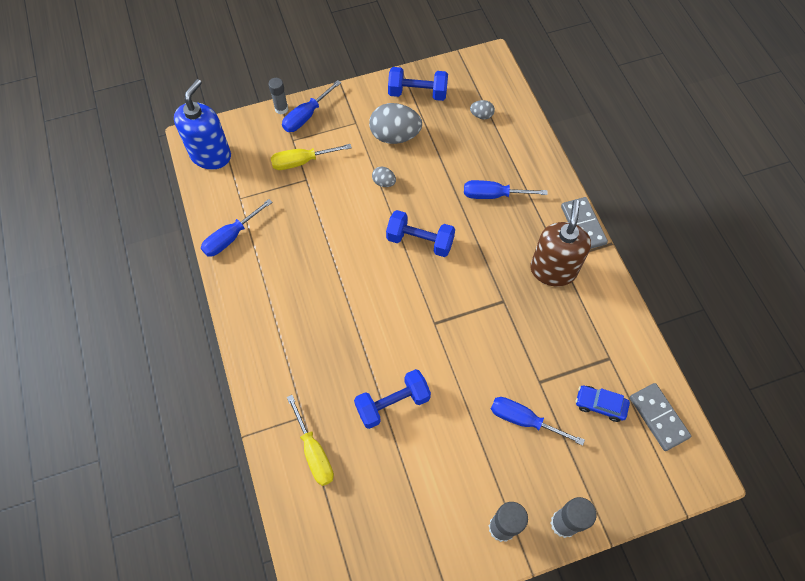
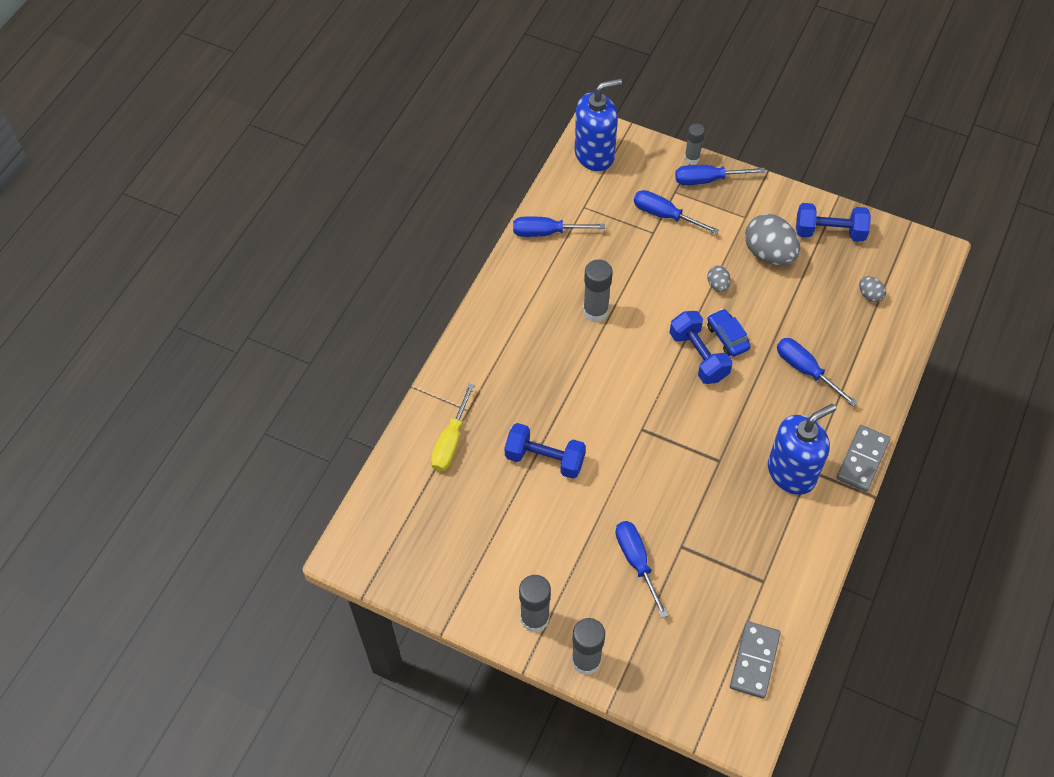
camera: 45 degrees right, 5 degrees down
yellow screwdriver [271,144,352,170] -> blue screwdriver [634,190,719,234]
blue dumbbell [388,67,448,101] -> blue dumbbell turned 45 degrees counterclockwise [796,203,871,242]
brown soap dispenser [530,200,591,287] -> blue soap dispenser [768,404,836,495]
blue car [576,386,630,422] -> blue car moved to [707,309,751,357]
none -> grey glue stick [583,259,612,322]

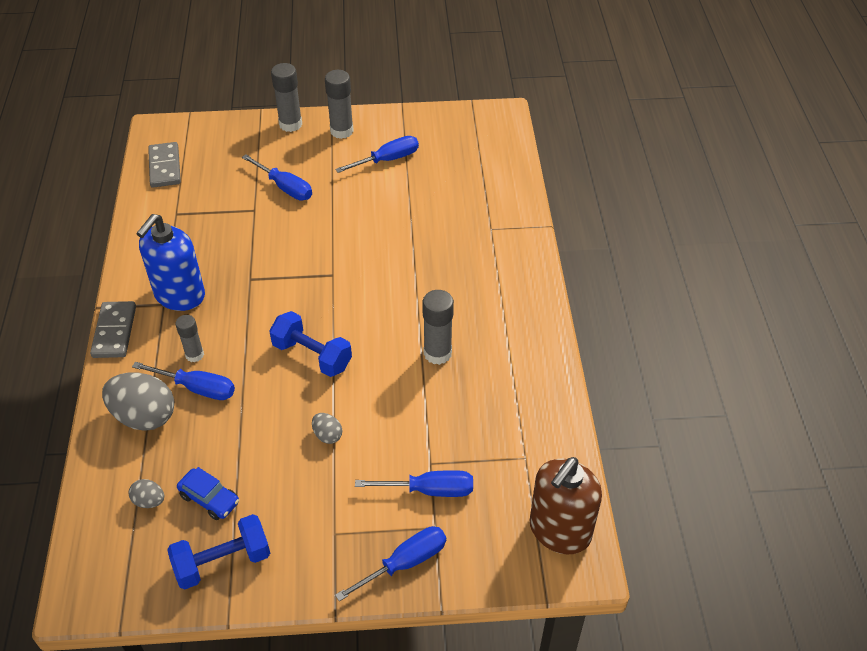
camera: 150 degrees right, 10 degrees down
yellow screwdriver [431,384,475,471] -> none
blue dumbbell [504,423,586,479] -> none
blue screwdriver [513,216,605,237] -> blue screwdriver moved to [335,136,419,173]
blue soap dispenser [575,78,622,171] -> brown soap dispenser [530,457,602,554]
grey glue stick [684,124,705,165] -> grey glue stick moved to [175,315,204,362]
blue car [707,309,751,357] -> blue car moved to [177,467,239,520]
grey egg [745,214,800,265] -> grey egg moved to [102,372,174,431]

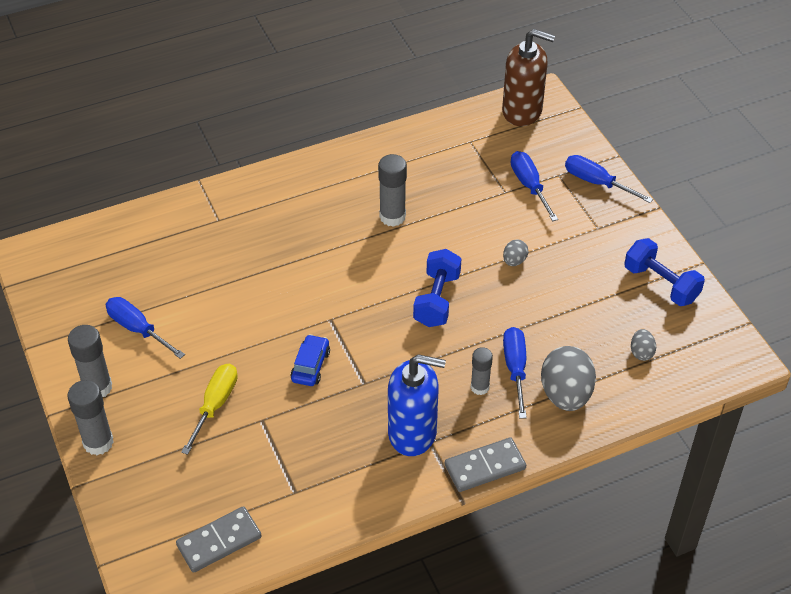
camera: 110 degrees left, 0 degrees up
blue car [177,467,239,520] -> blue car moved to [290,334,330,386]
blue screwdriver [242,155,312,200] -> yellow screwdriver [181,364,238,455]

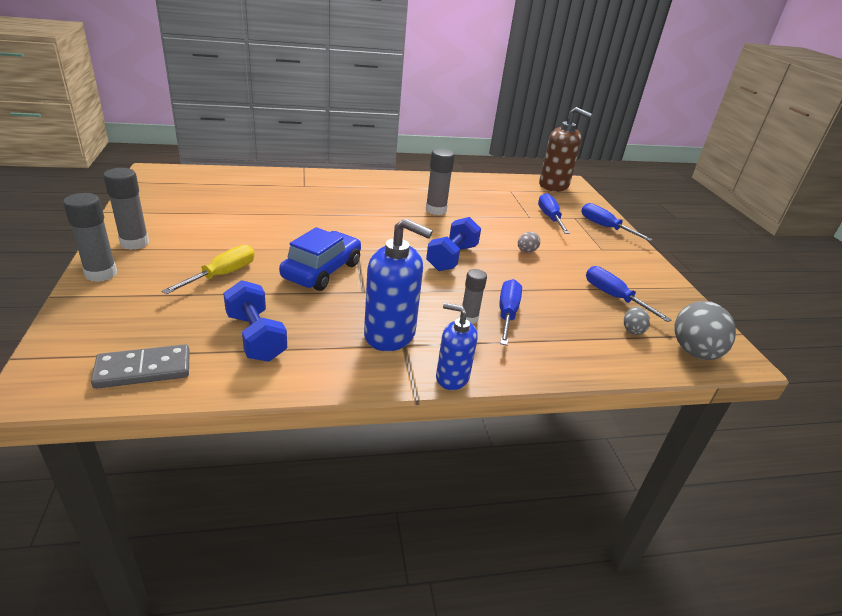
camera: 10 degrees right, 15 degrees down
blue screwdriver [106,297,185,359] -> blue screwdriver moved to [586,266,672,322]
blue car [290,334,330,386] -> blue car [279,227,361,291], size x1.71
grey domino [445,437,526,492] -> blue soap dispenser [436,303,478,390]
grey egg [541,346,596,411] -> grey egg moved to [674,301,736,360]
blue dumbbell [624,238,705,306] -> blue dumbbell moved to [223,280,287,362]

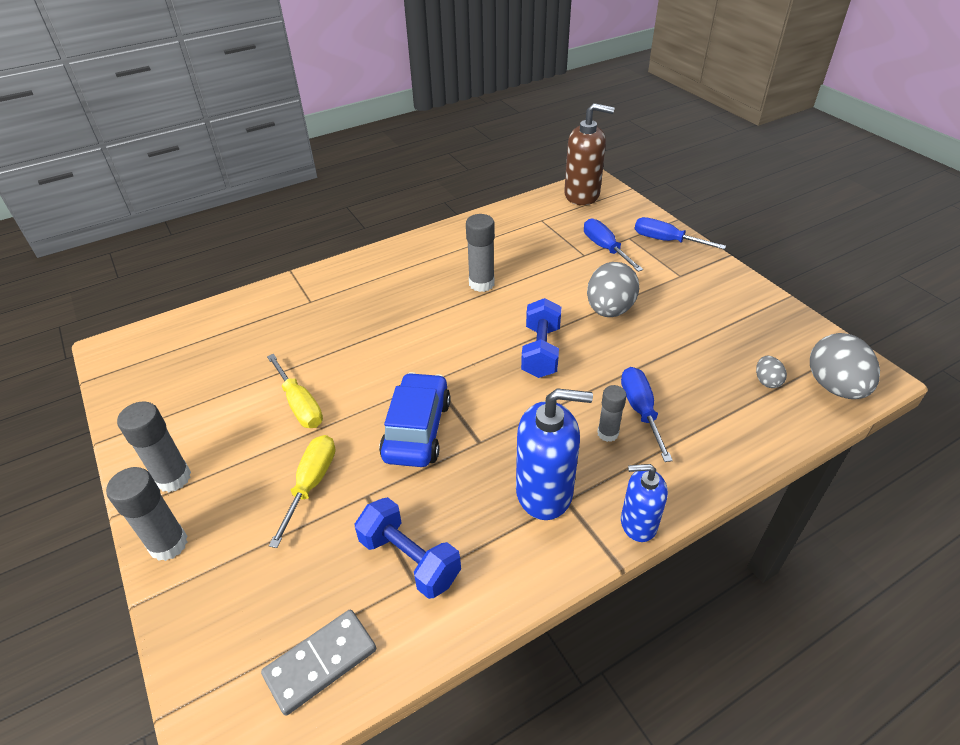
camera: 15 degrees left, 10 degrees up
grey egg [518,232,540,253] -> grey egg [587,262,639,317], size x2.09
blue screwdriver [586,266,672,322] -> none
none -> yellow screwdriver [267,354,323,428]

